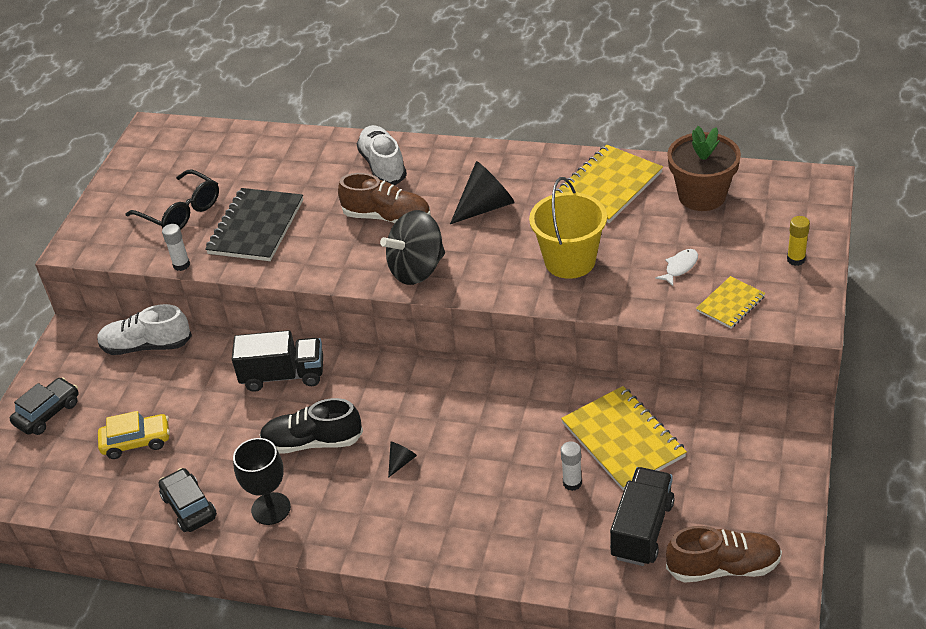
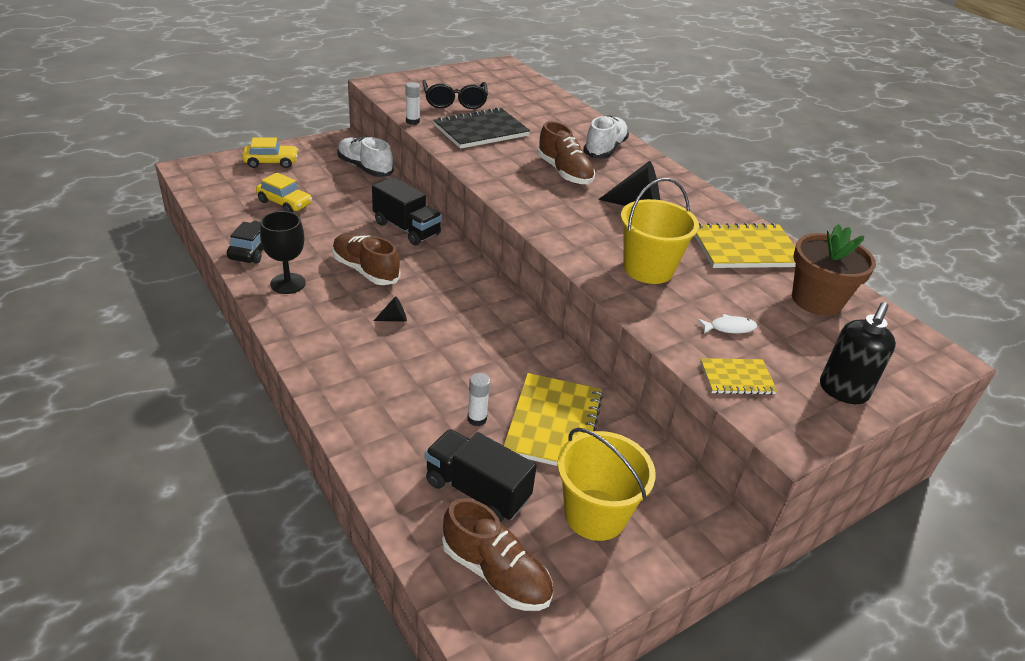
camera: 35 degrees right, 5 degrees down
black car [10,377,79,435] -> yellow car [242,137,298,168]
black shoe [260,398,363,454] -> brown shoe [332,234,401,285]
black spinning top [380,210,445,285] -> none
black truck [610,467,674,566] -> black truck turned 120 degrees counterclockwise [425,429,537,522]
yellow glue stick [787,216,810,266] -> black soap dispenser [820,302,896,404]
none -> yellow bucket [557,428,656,541]

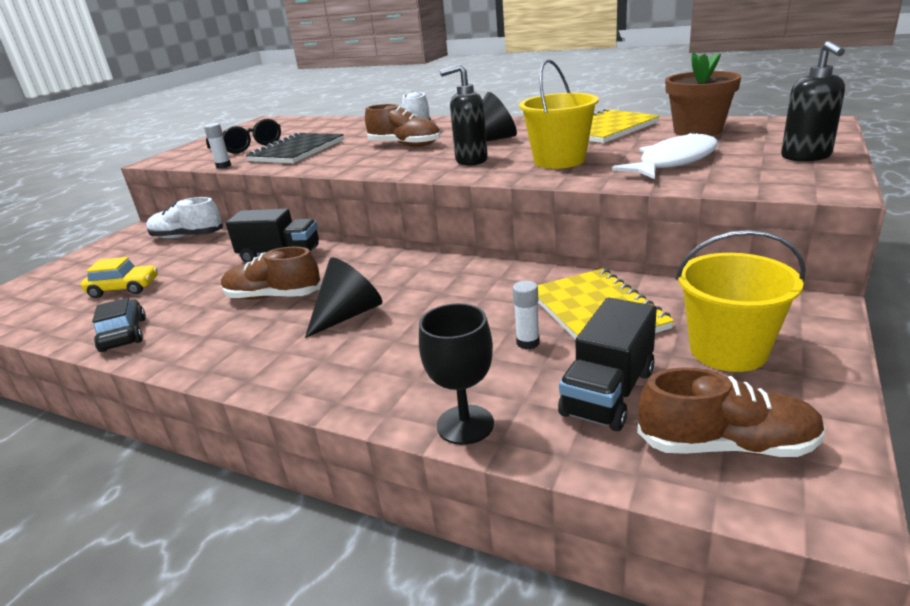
camera: 25 degrees left, 10 degrees down
yellow car [242,137,298,168] -> none
black goblet [260,211,306,294] -> black goblet moved to [419,303,494,445]
black cone [374,296,407,322] -> black cone [305,257,382,338], size x2.09
black truck [425,429,537,522] -> black truck turned 60 degrees counterclockwise [558,297,657,431]
white fish [697,314,757,334] -> white fish [612,131,718,179], size x2.20
yellow notebook [700,358,777,395] -> none
none -> black soap dispenser [440,64,488,166]

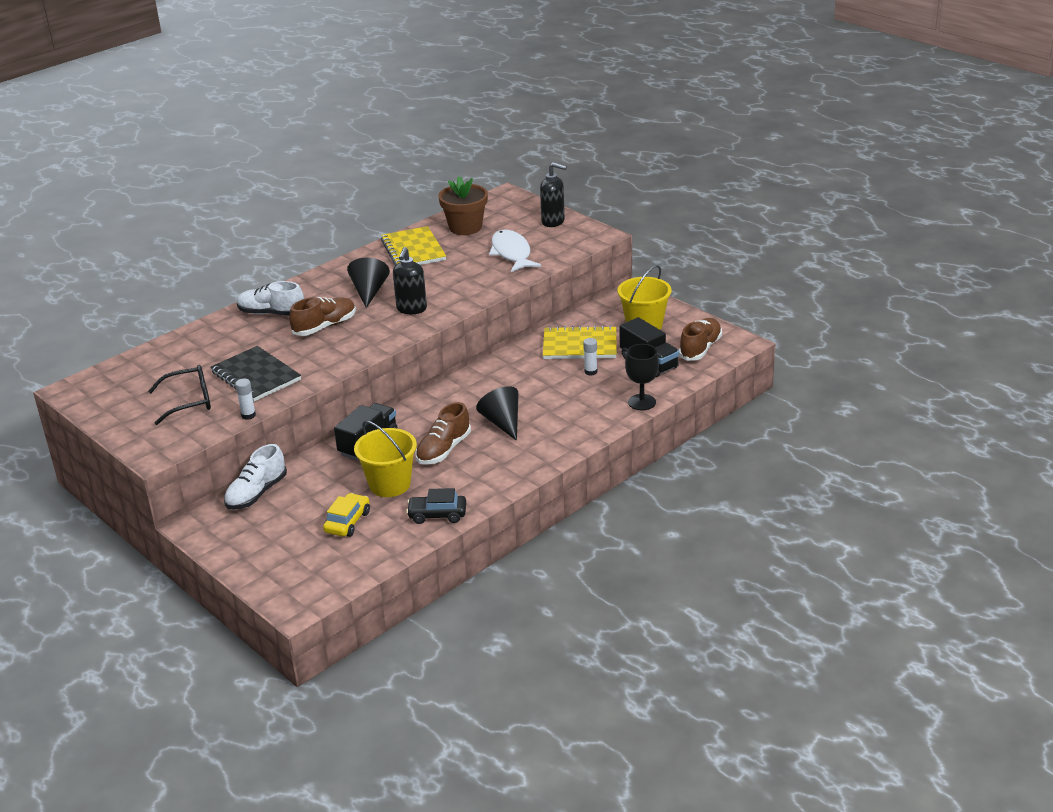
camera: 70 degrees left, 5 degrees up
yellow bucket [519,59,599,169] -> yellow bucket moved to [354,420,417,497]

